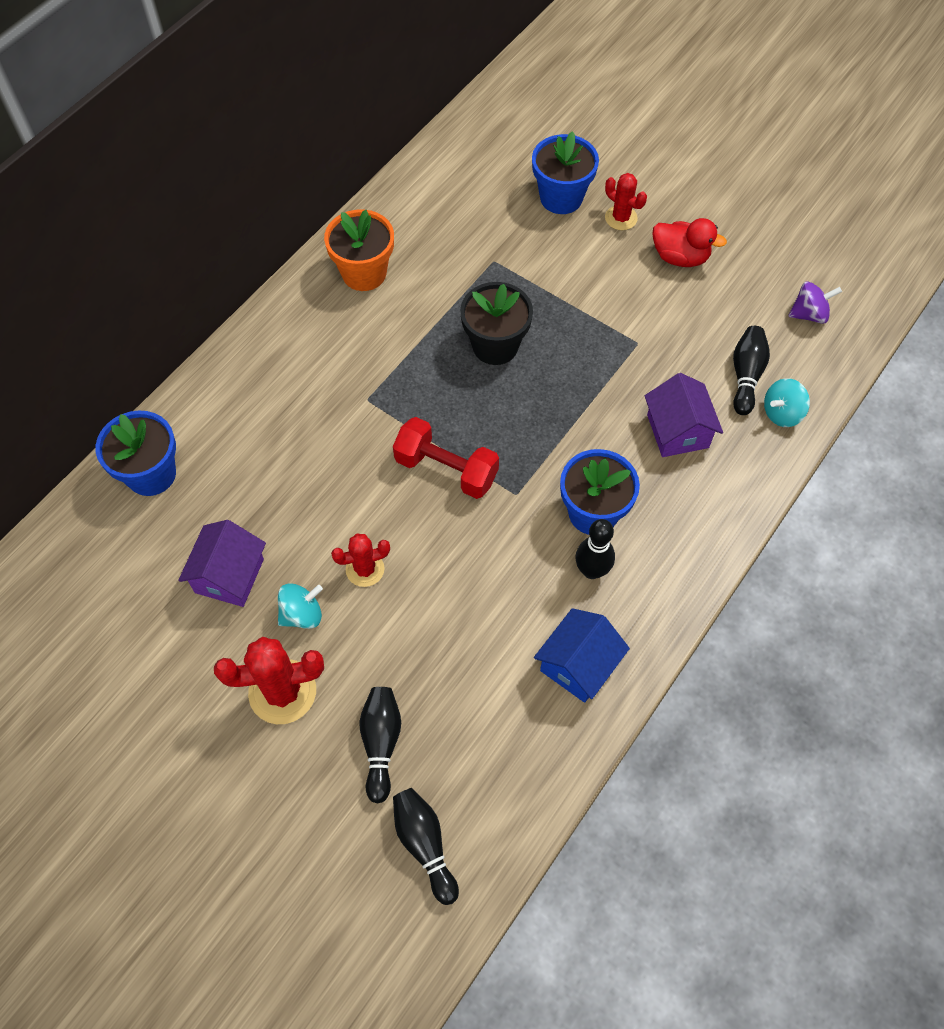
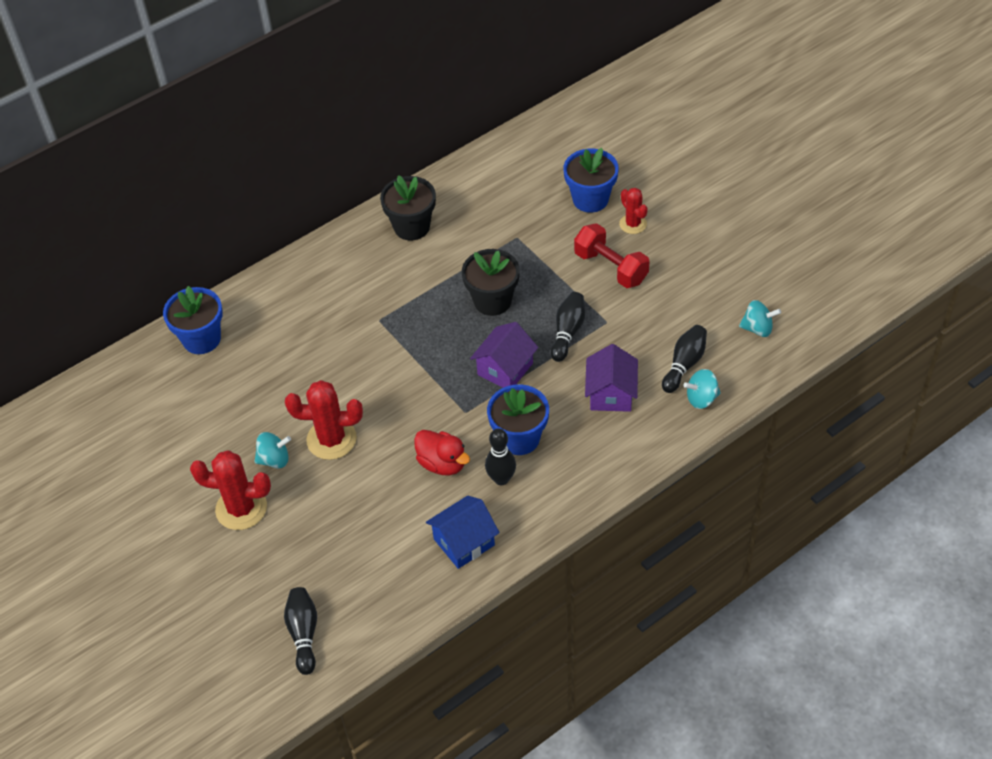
camera: 20 degrees right, 10 degrees down
purple house [178,520,266,607] -> purple house moved to [470,322,538,388]
orange flower pot [324,209,394,291] -> black flower pot [380,175,436,241]
red cactus [331,533,390,587] -> red cactus [285,380,363,460], size x1.66
black bowling pin [359,687,401,804] -> black bowling pin moved to [551,292,585,362]
red dumbbell [393,417,499,499] -> red dumbbell moved to [574,223,650,288]
red duck [652,218,727,267] -> red duck moved to [414,430,470,475]
purple spinning top [788,281,842,324] -> turquoise spinning top [739,300,781,337]

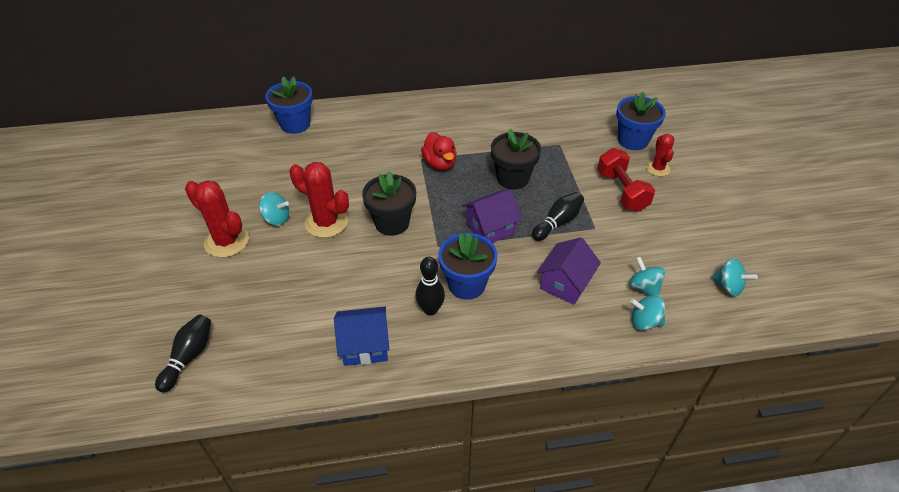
camera: 25 degrees right, 5 degrees down
black flower pot [380,175,436,241] -> black flower pot moved to [362,171,416,236]
red duck [414,430,470,475] -> red duck moved to [421,132,457,170]
black bowling pin [662,325,707,393] -> turquoise spinning top [629,257,666,296]

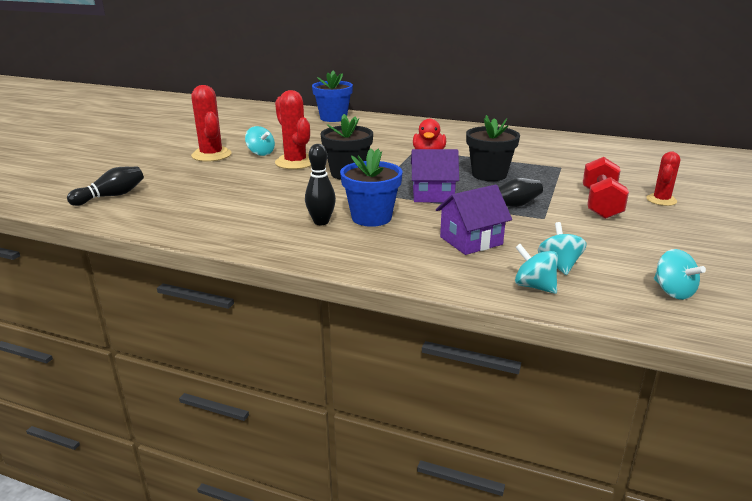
camera: 30 degrees right, 20 degrees down
blue house [334,307,389,366] -> none
blue flower pot [616,92,666,150] -> none

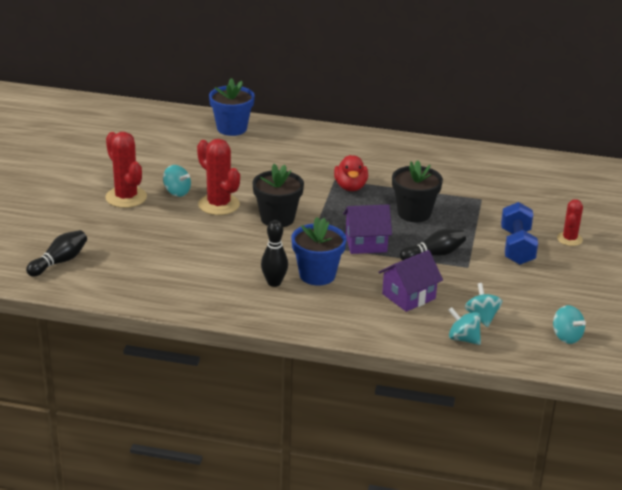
camera: 10 degrees left, 5 degrees up
red dumbbell [583,157,629,219] -> blue dumbbell [501,202,538,265]

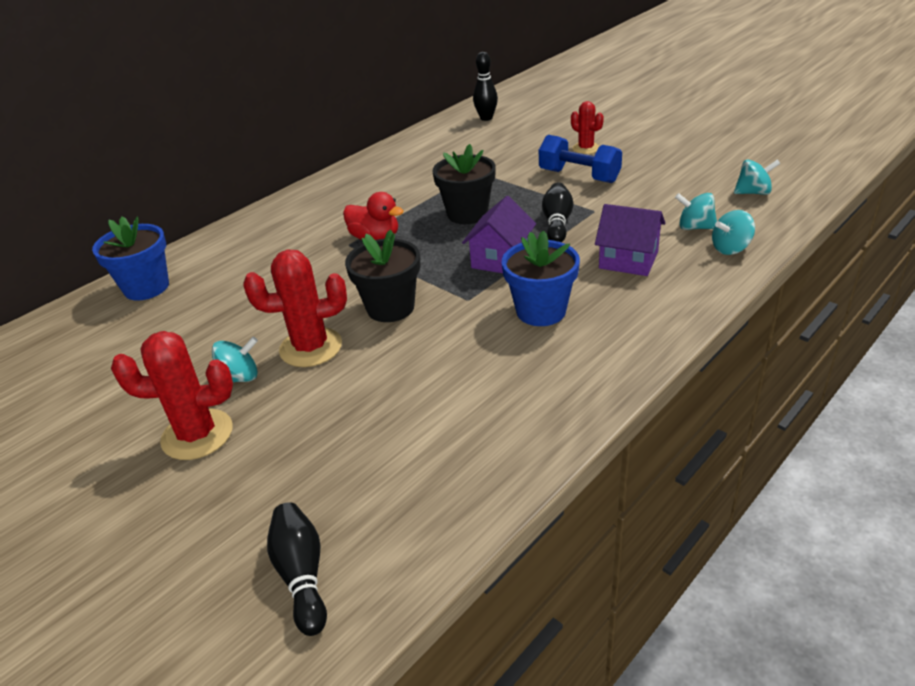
camera: 55 degrees left, 5 degrees up
black bowling pin [261,220,288,287] -> black bowling pin moved to [473,52,498,121]
purple house [378,250,443,312] -> purple house turned 60 degrees counterclockwise [595,204,665,276]

